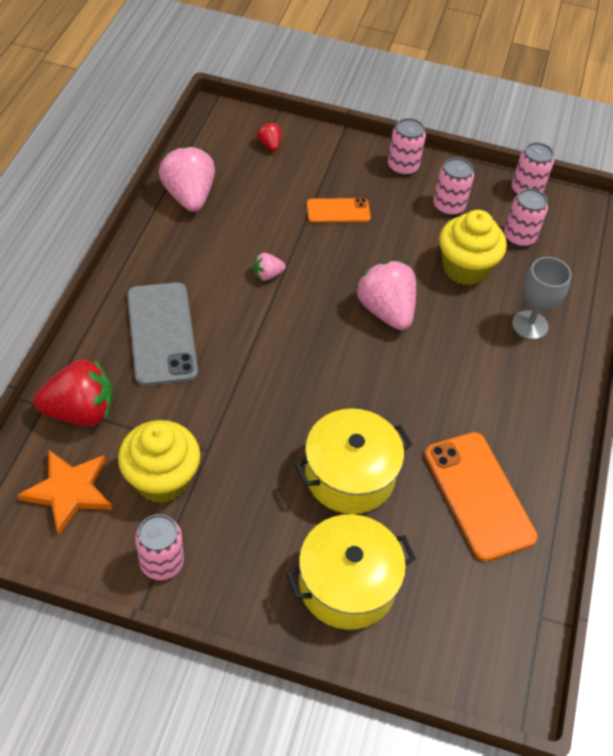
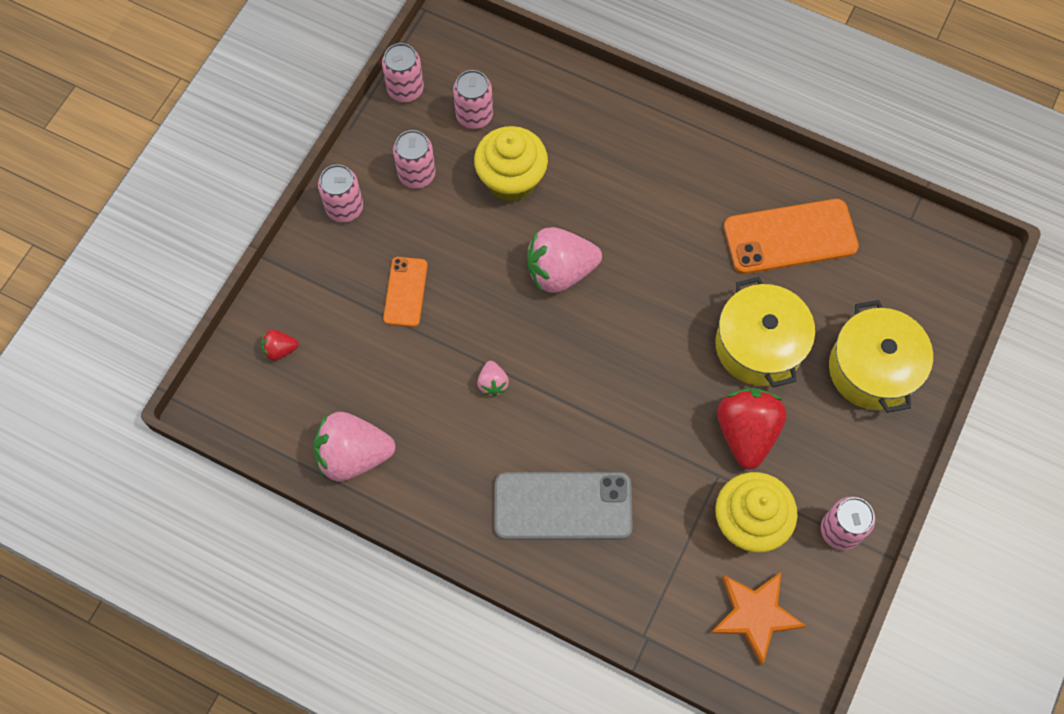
camera: 75 degrees left, 15 degrees up
red strawberry [34,359,113,426] -> red strawberry moved to [717,388,787,469]
grey goblet [512,257,571,340] -> none

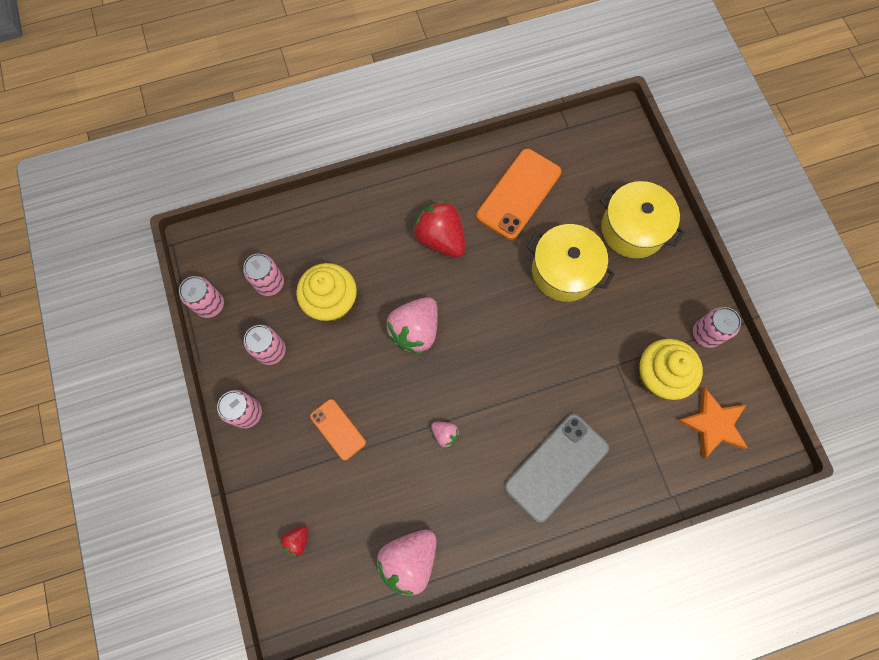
camera: 45 degrees left, 5 degrees up
red strawberry [717,388,787,469] -> red strawberry moved to [413,200,466,258]

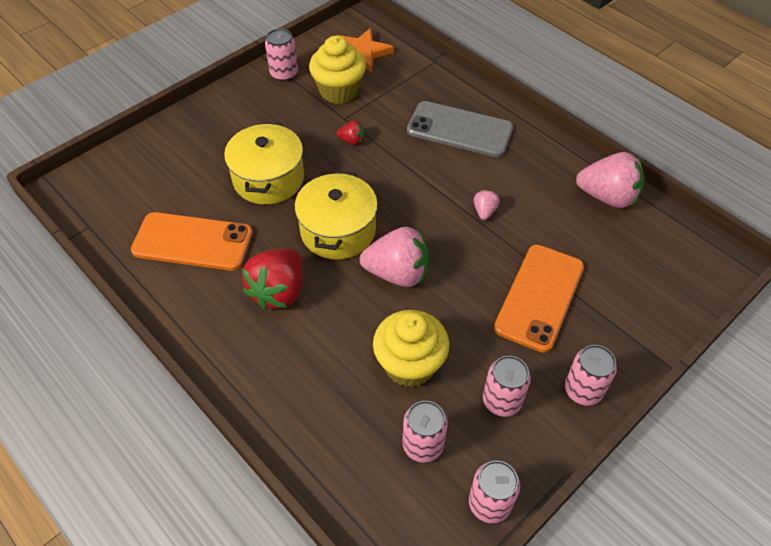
camera: 115 degrees left, 20 degrees down
red strawberry [280,526,308,557] -> red strawberry moved to [337,120,364,145]
orange phone [310,399,366,460] -> orange phone [494,245,584,353], size x1.76
yellow pot [600,181,685,258] -> yellow pot moved to [294,171,378,260]

